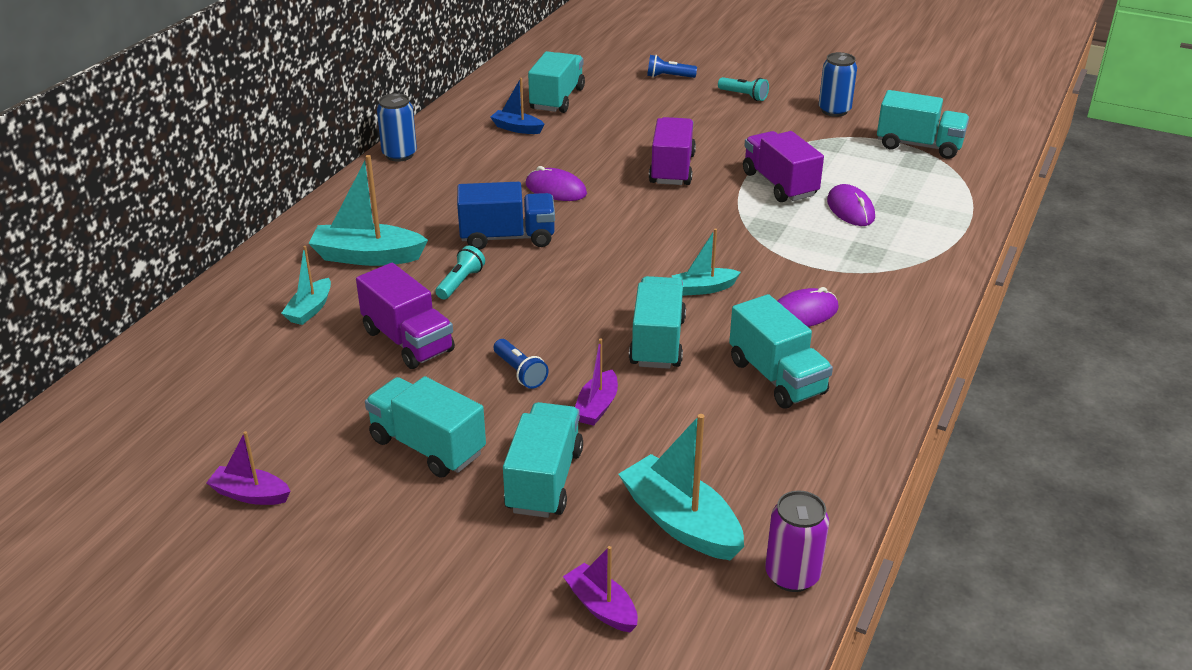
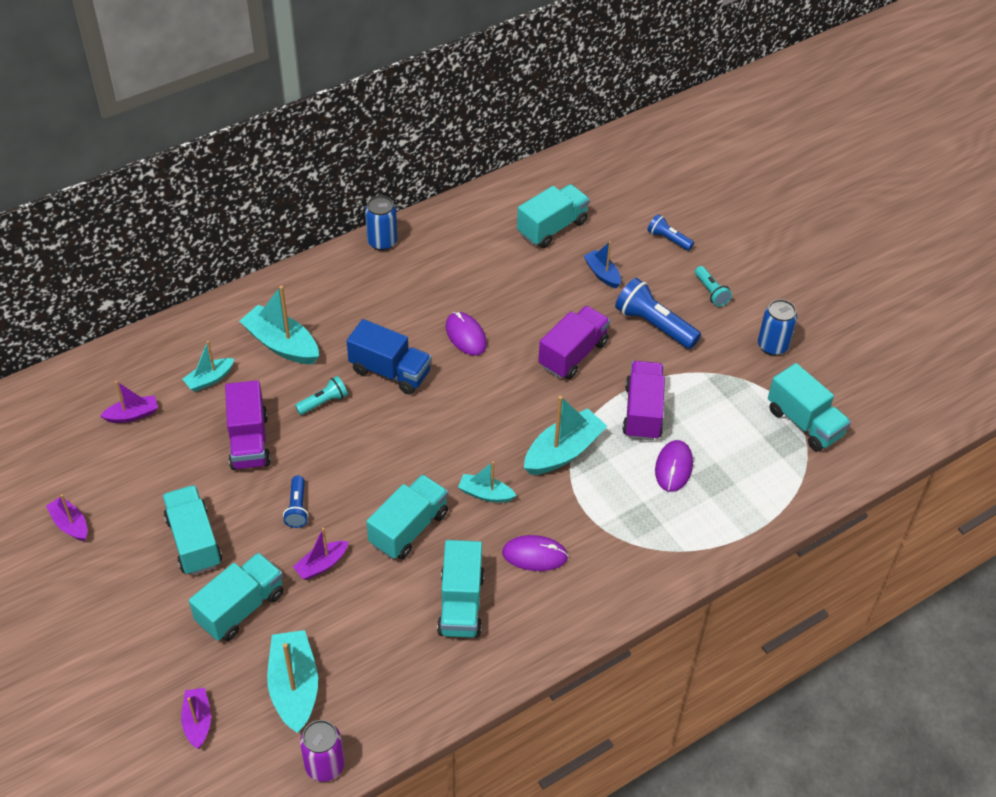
camera: 30 degrees right, 15 degrees up
blue boat [491,78,545,134] -> blue boat moved to [584,241,621,288]
none -> purple boat [100,381,158,423]
none -> turquoise boat [524,396,607,475]
none -> blue flashlight [615,278,701,349]

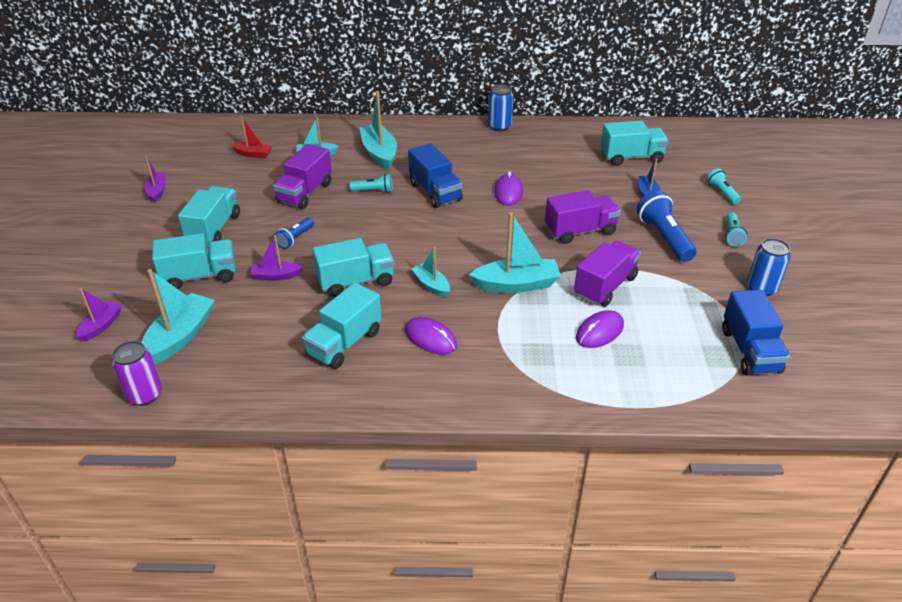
camera: 35 degrees right, 10 degrees down
purple boat [100,381,158,423] -> red boat [231,116,272,158]
blue flashlight [647,214,694,251] -> turquoise flashlight [707,168,741,204]
turquoise truck [768,363,851,452] -> blue truck [722,290,790,376]

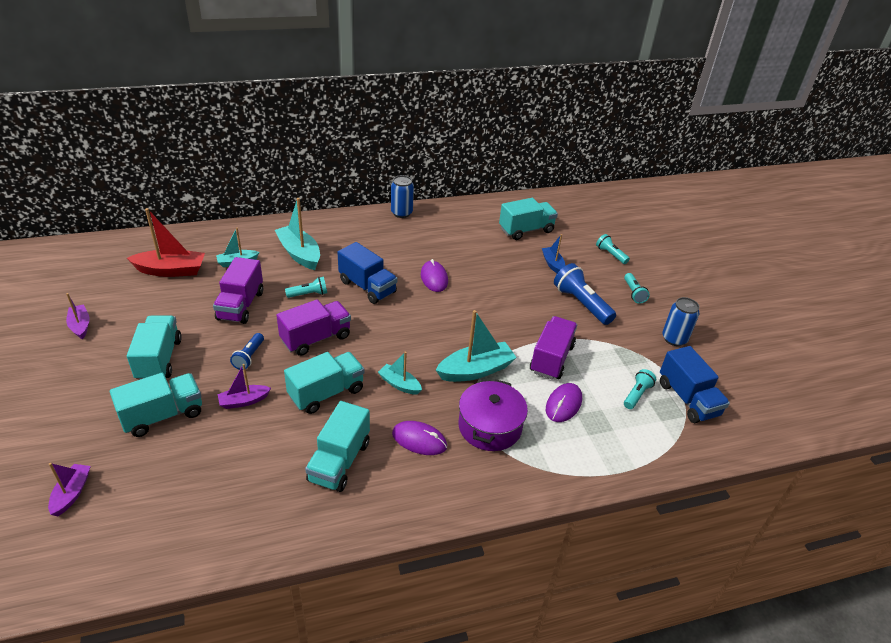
camera: 20 degrees left, 0 degrees up
purple can [112,341,162,406] -> none
turquoise boat [141,269,215,365] -> none
red boat [231,116,272,158] -> red boat [127,208,205,277], size x1.73
purple truck [545,190,621,244] -> purple truck moved to [276,300,351,356]
none -> purple pot [459,379,528,451]
none -> turquoise flashlight [624,369,656,409]

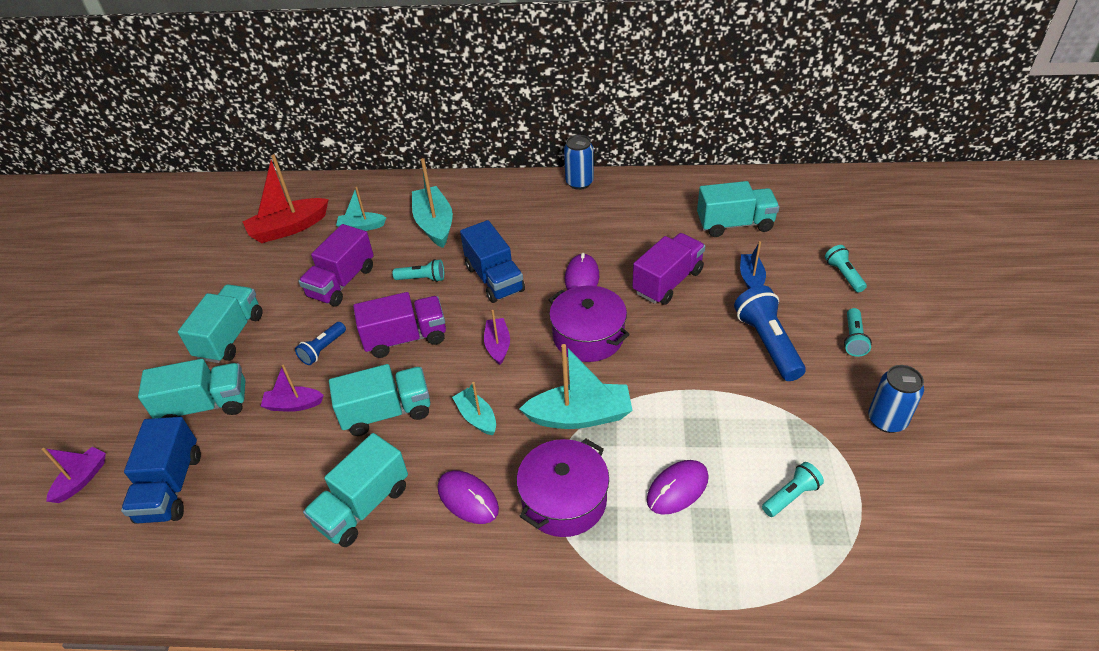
camera: 25 degrees right, 5 degrees up
purple boat [66,293,90,339] -> purple boat moved to [484,310,510,365]
red boat [127,208,205,277] -> red boat turned 135 degrees clockwise [243,154,329,243]
purple truck [530,316,577,380] -> purple truck moved to [632,233,705,305]
blue truck [660,346,730,423] -> blue truck moved to [121,417,201,524]
none -> purple pot [549,285,630,362]

